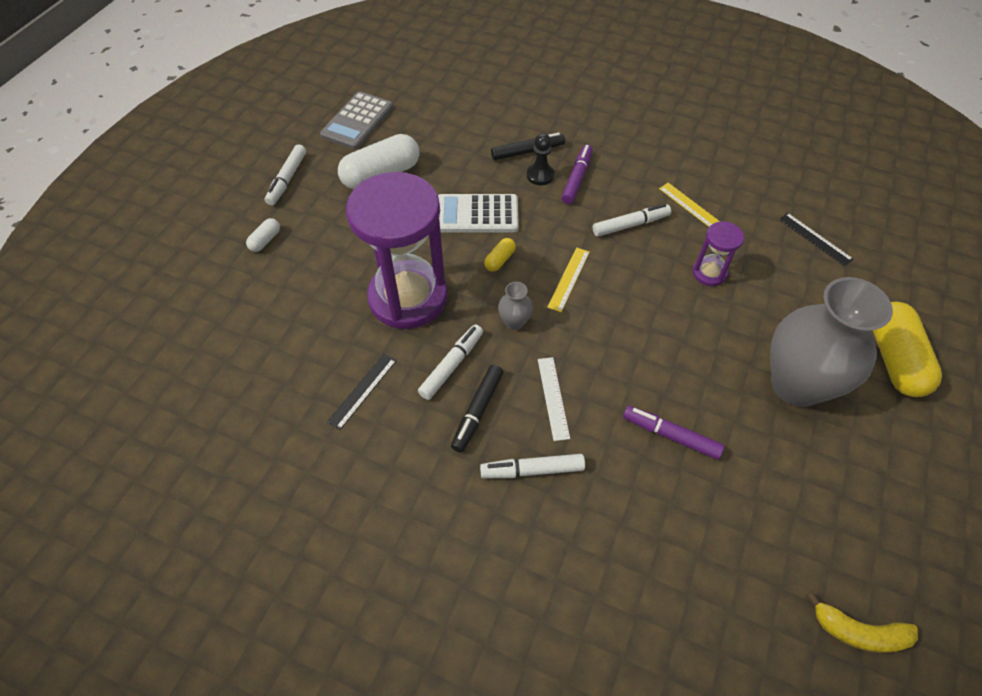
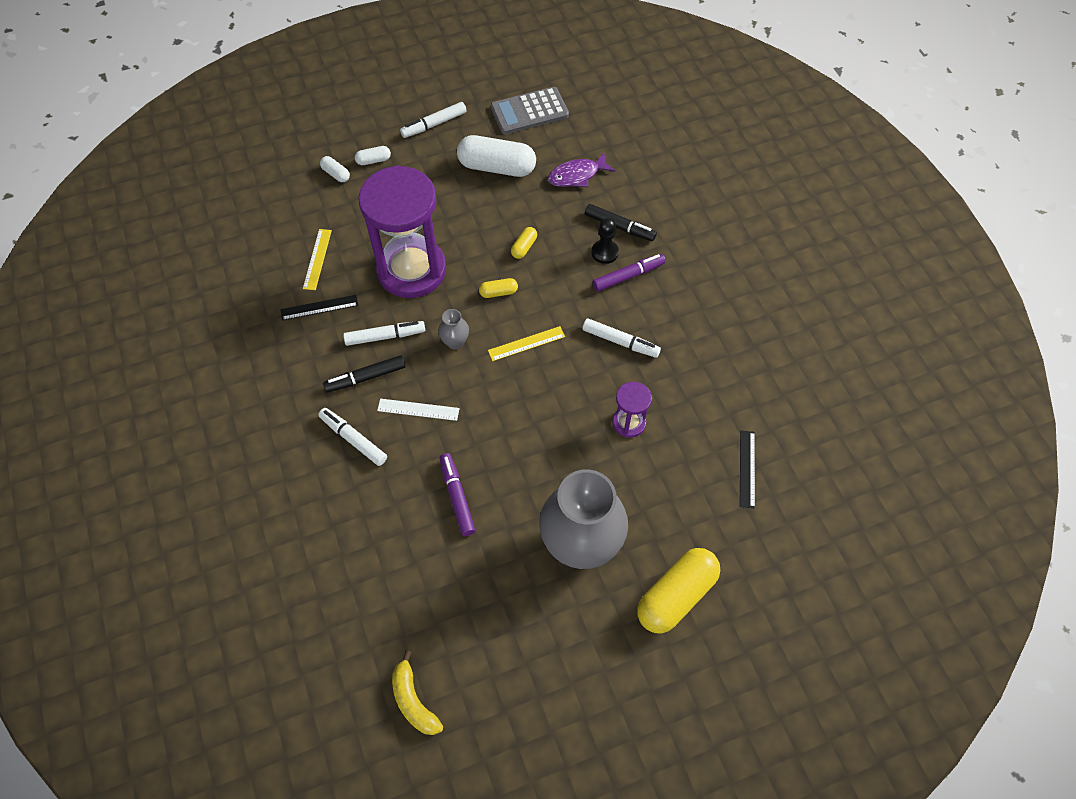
camera: 45 degrees right, 5 degrees up
white calculator [438,194,519,233] -> yellow capsule [511,227,537,259]
white ruler [538,357,570,441] -> white ruler turned 60 degrees clockwise [377,399,459,421]
yellow ruler [659,183,720,227] -> yellow ruler moved to [303,229,332,290]
none -> white capsule [320,156,350,182]
none -> purple fish [548,153,615,187]

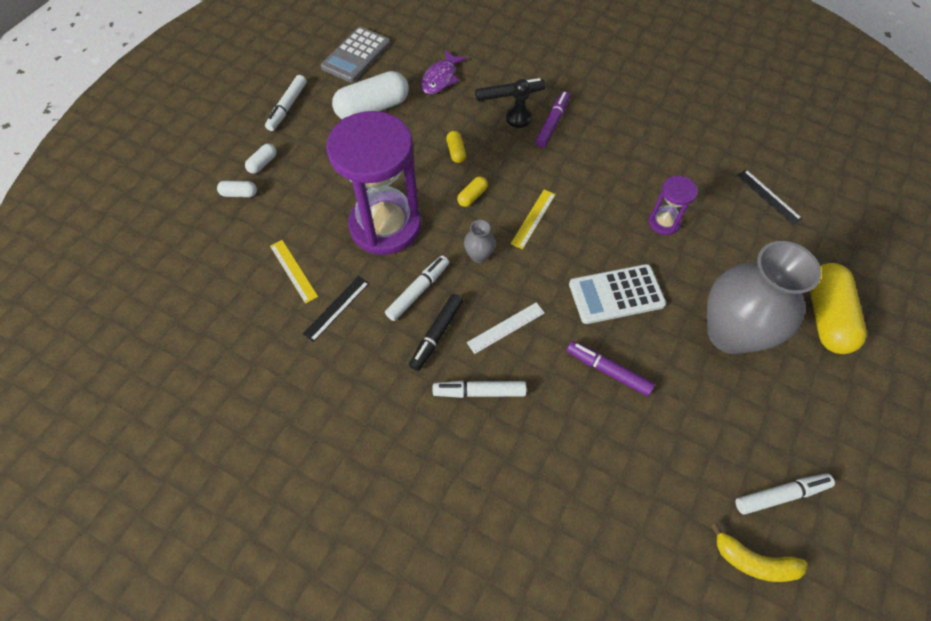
camera: 40 degrees left, 0 degrees up
white marker [582,318,661,358] -> white marker moved to [735,473,835,515]
none -> white calculator [569,264,666,324]

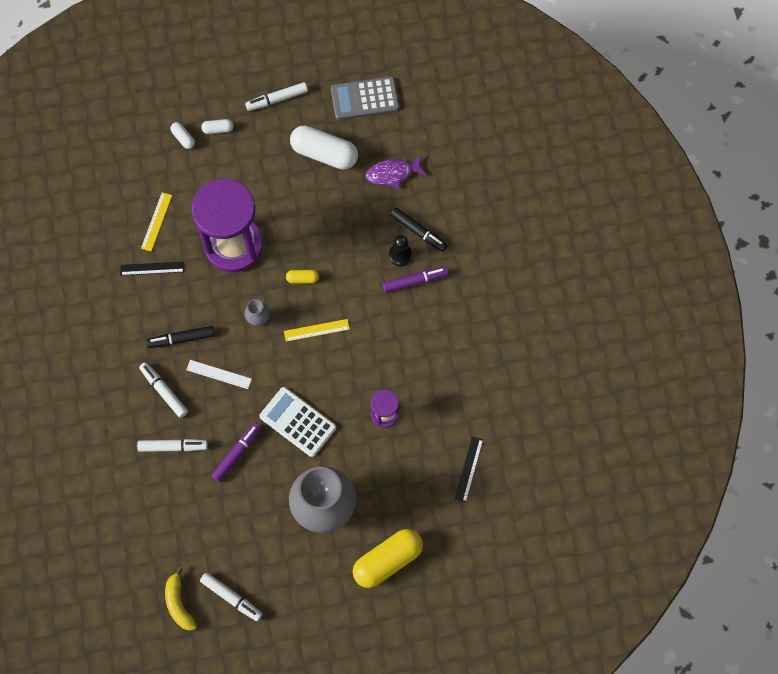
camera: 50 degrees right, 10 degrees up
white marker [385,255,449,321] -> white marker moved to [137,439,208,452]
yellow capsule [447,131,466,163] -> none
purple marker [567,341,655,396] -> purple marker turned 45 degrees clockwise [211,423,262,482]

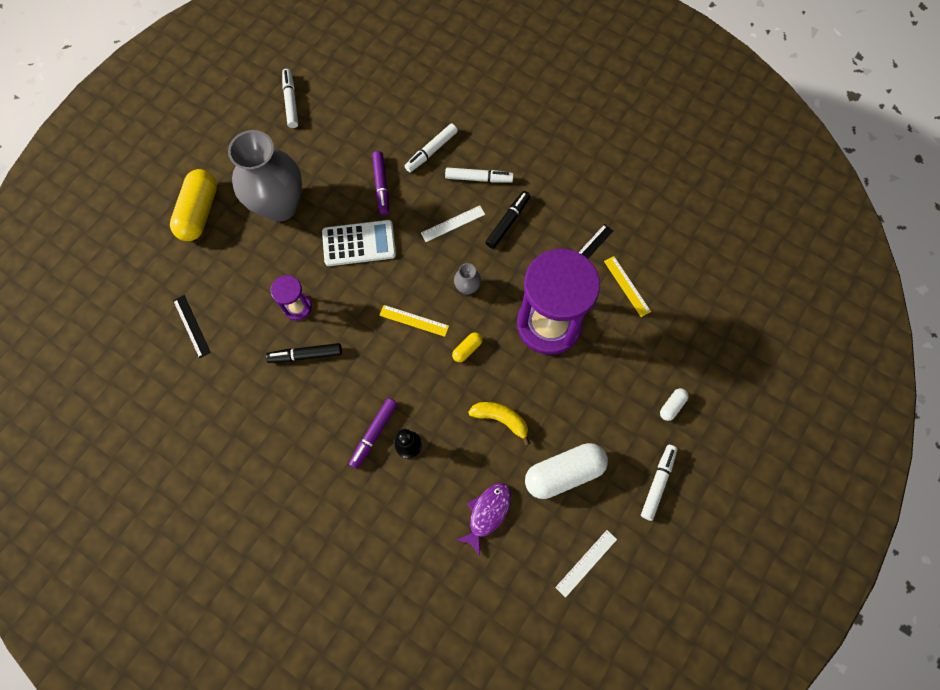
camera: 135 degrees right, 0 degrees up
yellow banana [165,567,197,631] -> yellow banana moved to [468,402,530,446]
white capsule [170,122,195,149] -> none
white marker [200,572,262,621] -> white marker turned 90 degrees clockwise [282,69,298,128]
yellow ruler [284,319,350,342] -> yellow ruler turned 75 degrees clockwise [379,305,449,337]
grey calculator [331,76,399,120] -> white ruler [555,530,617,598]
black marker [390,208,448,252] -> black marker moved to [266,343,342,363]

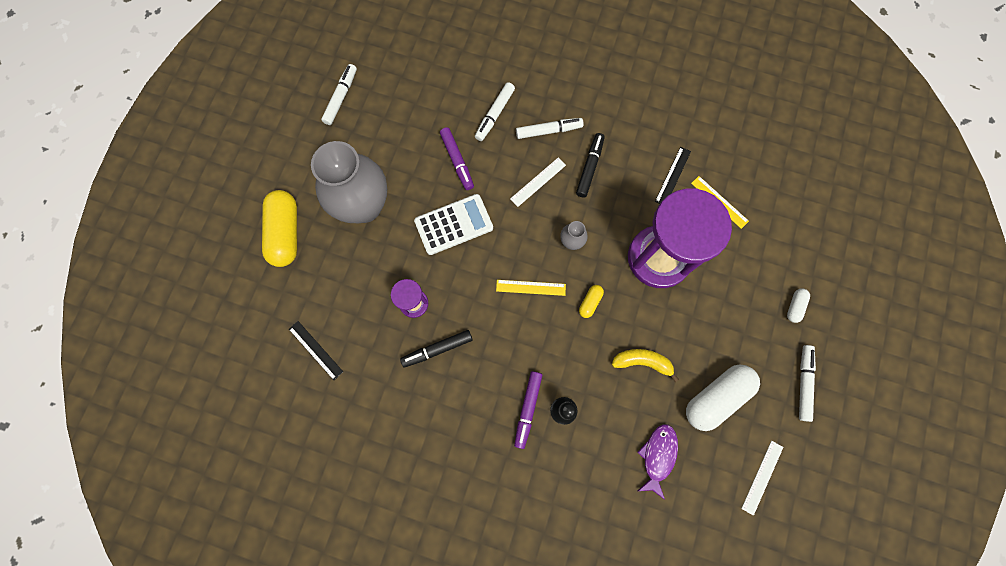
camera: 15 degrees left, 5 degrees up
white marker [282,69,298,128] -> white marker turned 45 degrees clockwise [321,64,357,125]

